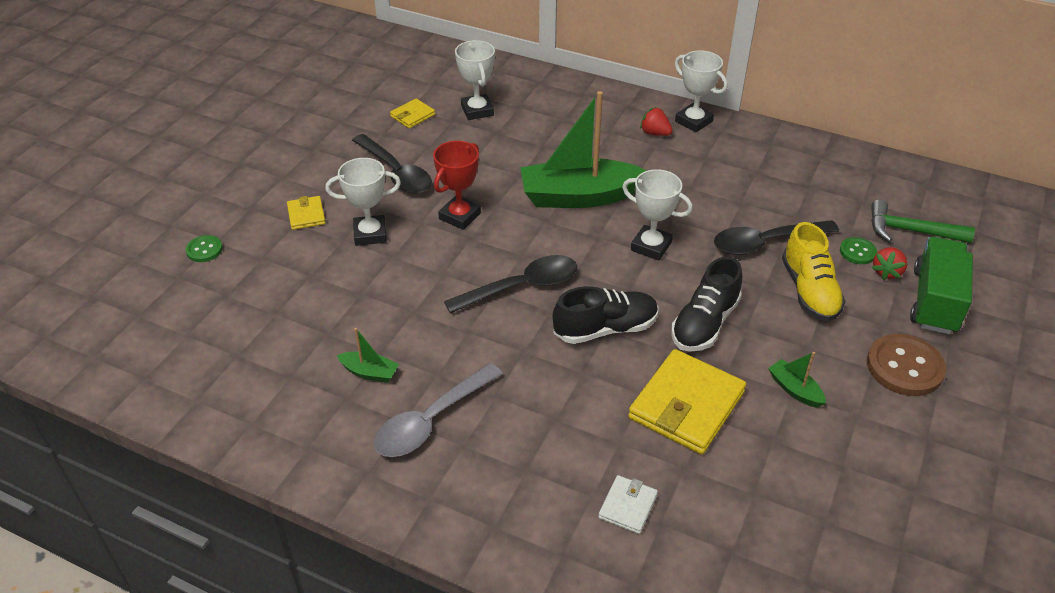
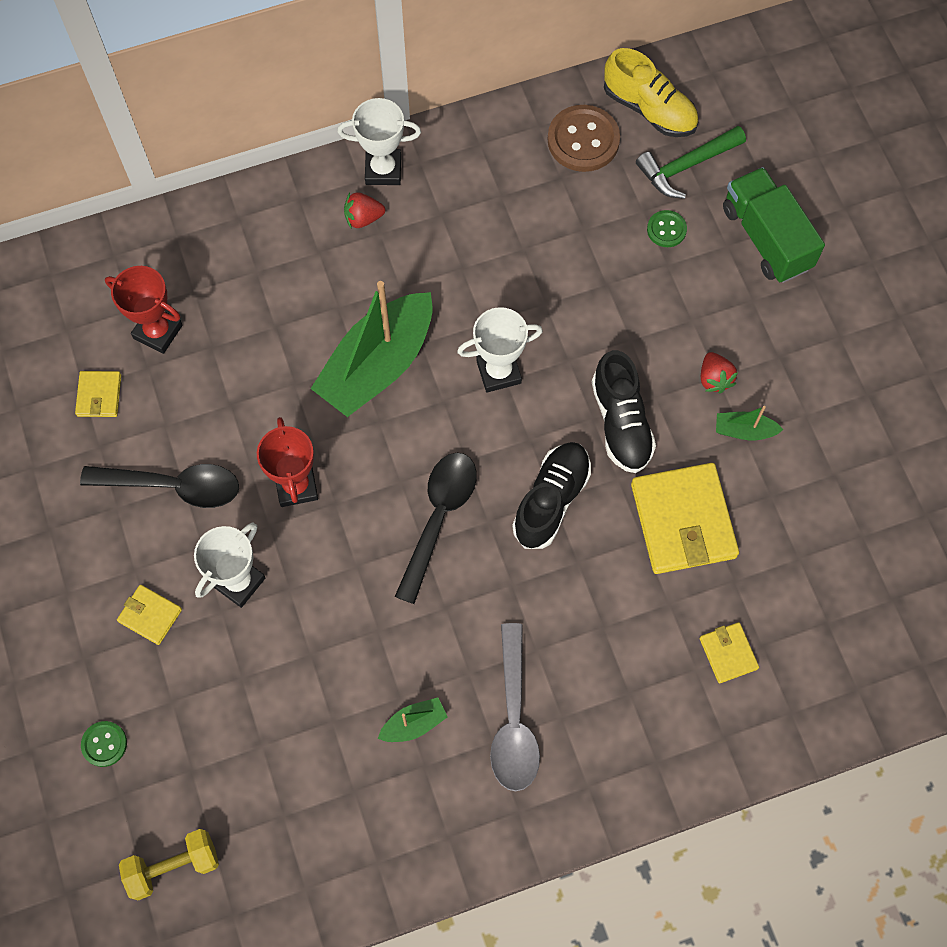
camera: 45 degrees left, 25 degrees up
white trophy [455,40,495,120] -> red trophy [105,266,182,354]
white wallet [598,475,658,534] -> yellow wallet [700,622,759,683]
black spoon [714,220,839,255] -> none
yellow shoe [782,222,846,322] -> yellow shoe moved to [604,48,699,137]
brown button [867,334,946,396] -> brown button moved to [547,105,620,172]
red strawberry [872,247,907,280] -> red strawberry moved to [701,352,738,393]
none -> yellow dumbbell [119,829,219,900]

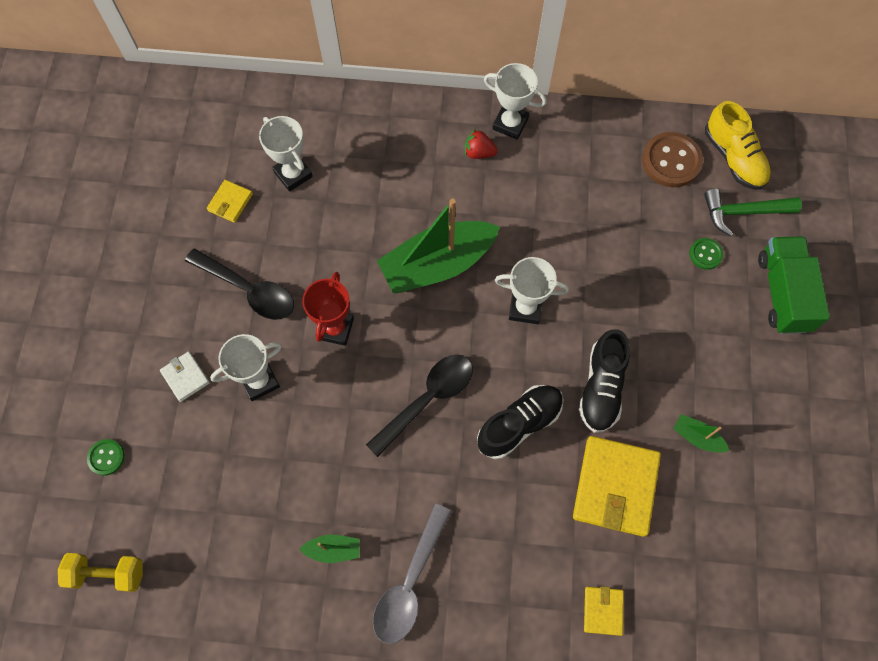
camera: 25 degrees right, 0 degrees up
red trophy [105,266,182,354] -> white trophy [259,116,313,192]
yellow wallet [117,585,182,645] -> white wallet [160,351,210,402]
red strawberry [701,352,738,393] -> none

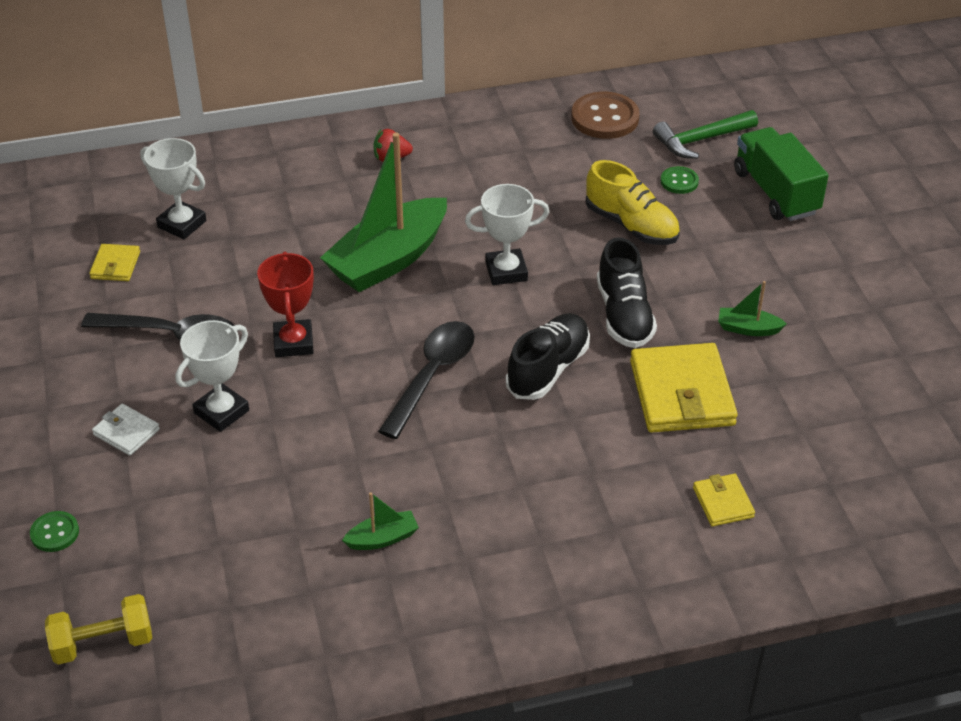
camera: 20 degrees left, 25 degrees down
grey spoon [373,504,452,644] -> none
white trophy [484,63,547,139] -> none
yellow shoe [705,101,771,190] -> yellow shoe moved to [585,160,680,245]

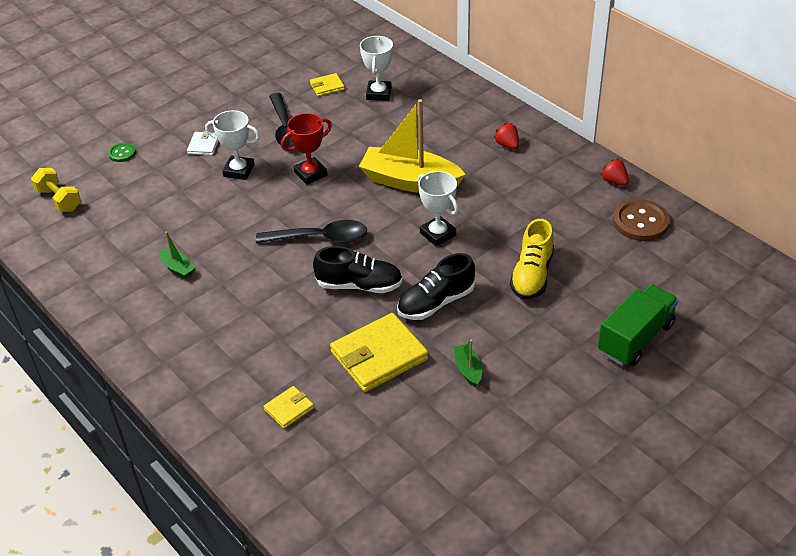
camera: 65 degrees right, 0 degrees up
green boat [320,133,447,292] -> yellow boat [359,99,466,193]
green hammer [653,110,758,159] -> none
green button [661,166,699,194] -> none
none -> red strawberry [600,159,629,186]

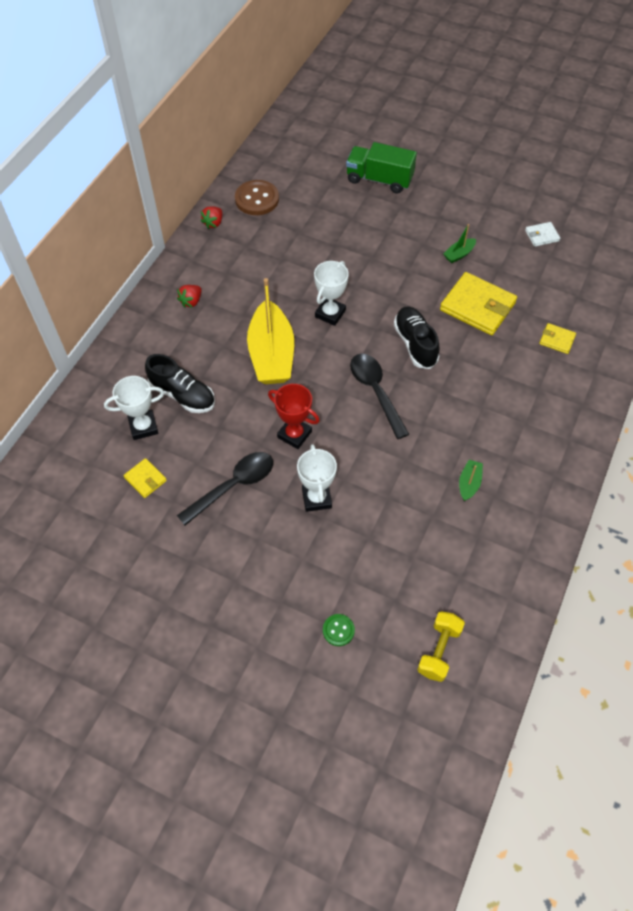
camera: 115 degrees left, 15 degrees up
white wallet [187,131,219,155] -> white wallet moved to [525,222,560,247]
black shoe [397,253,475,320] -> black shoe moved to [145,354,215,413]
yellow shoe [510,219,554,300] -> none

